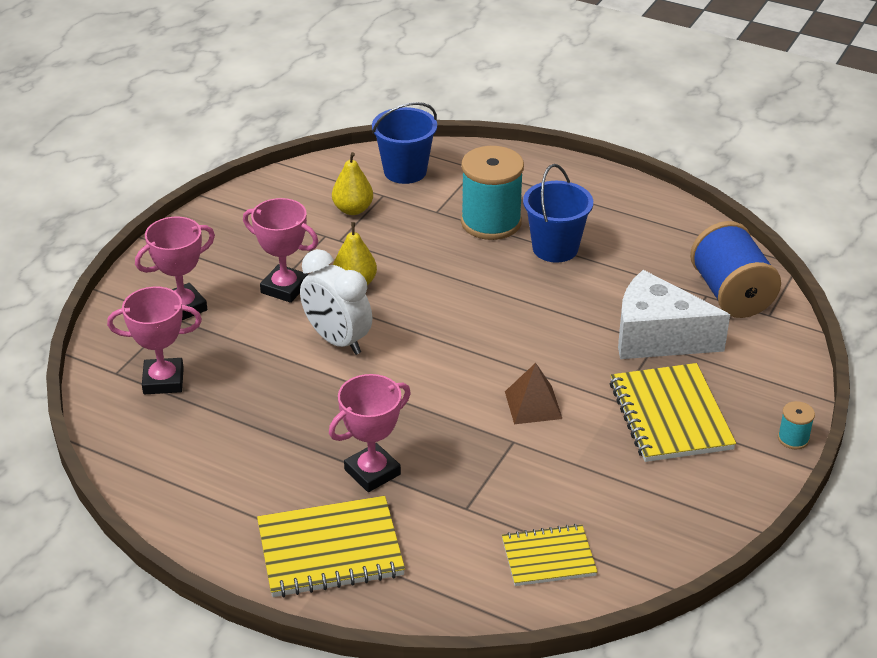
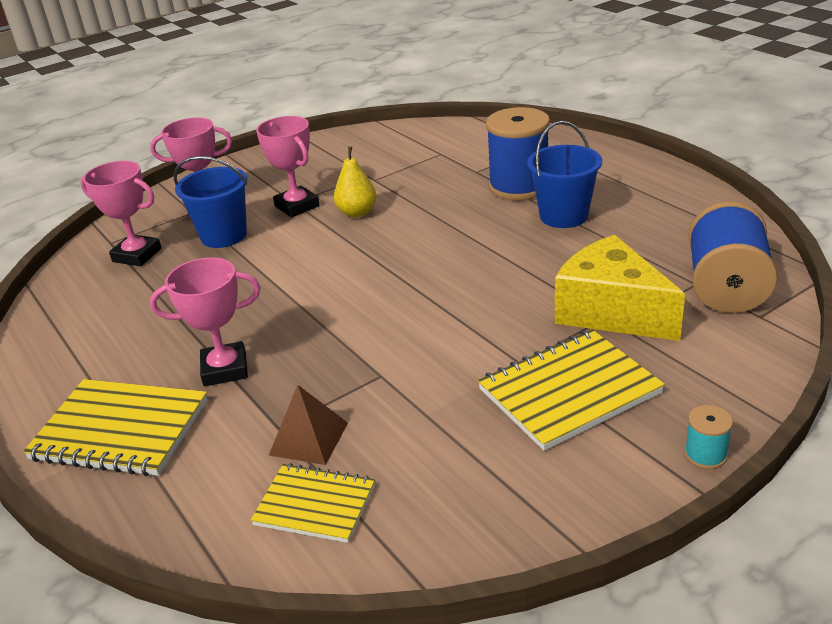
camera: 30 degrees right, 5 degrees down
white clock [300,249,372,355] -> none
yellow pear [332,152,373,215] -> none
blue bucket [372,102,437,184] -> blue bucket moved to [174,156,248,248]
turquoise spool [461,146,524,240] -> blue spool [486,107,550,200]
brown pyramid [505,363,562,424] -> brown pyramid moved to [269,385,348,465]
yellow notebook [610,363,736,462] -> yellow notebook turned 45 degrees clockwise [478,329,665,451]
white cheese [618,270,730,359] -> yellow cheese [555,235,685,341]

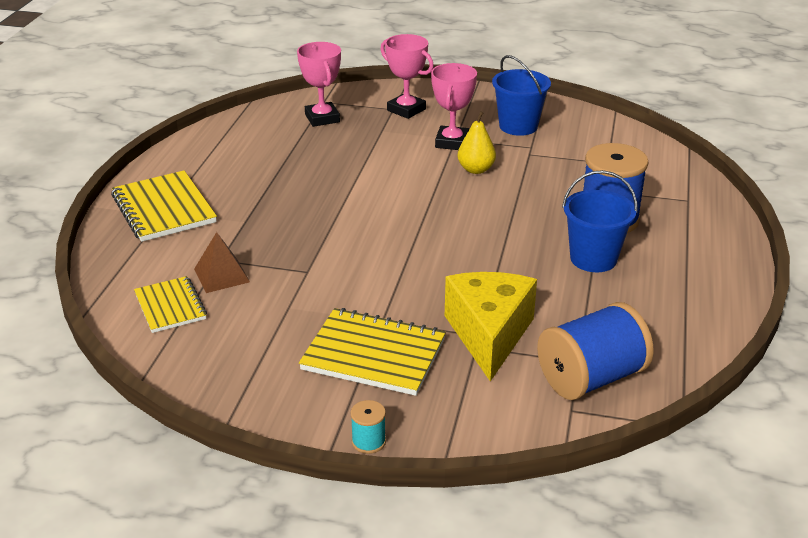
camera: 45 degrees right, 0 degrees up
pink trophy [150,257,261,386] -> none
blue bucket [174,156,248,248] -> blue bucket moved to [492,55,551,136]

